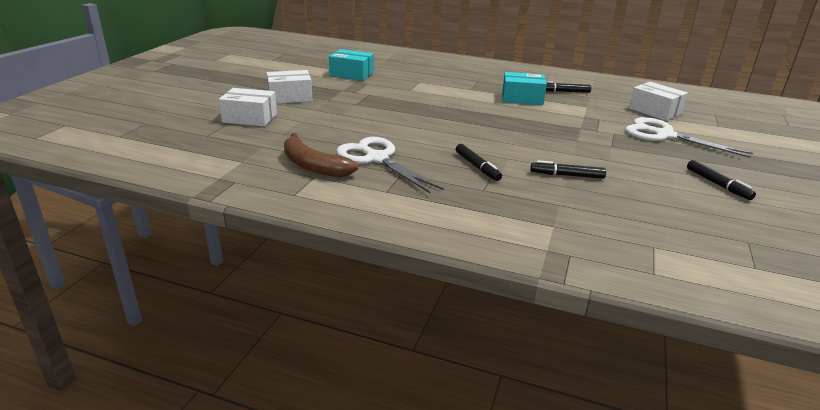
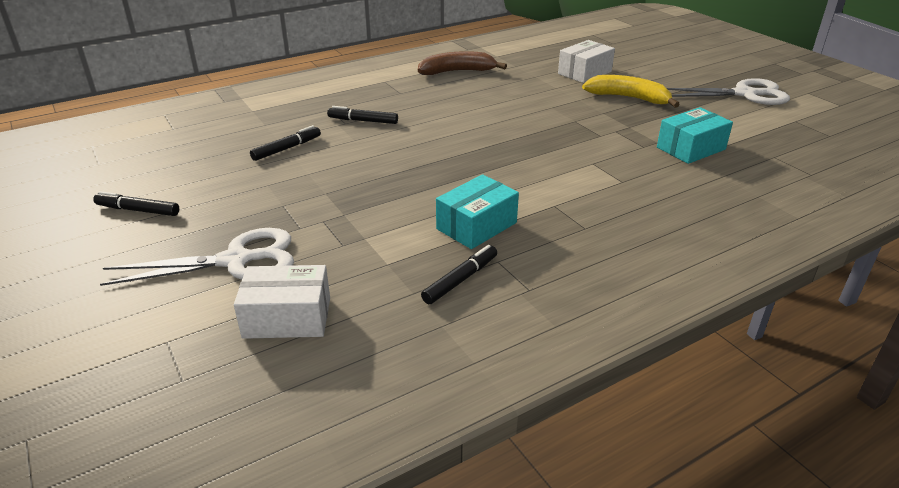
camera: 130 degrees right, 5 degrees up
white box [266,70,313,104] -> yellow banana [582,75,680,108]
white scissors [336,137,444,194] -> white scissors moved to [666,78,790,105]

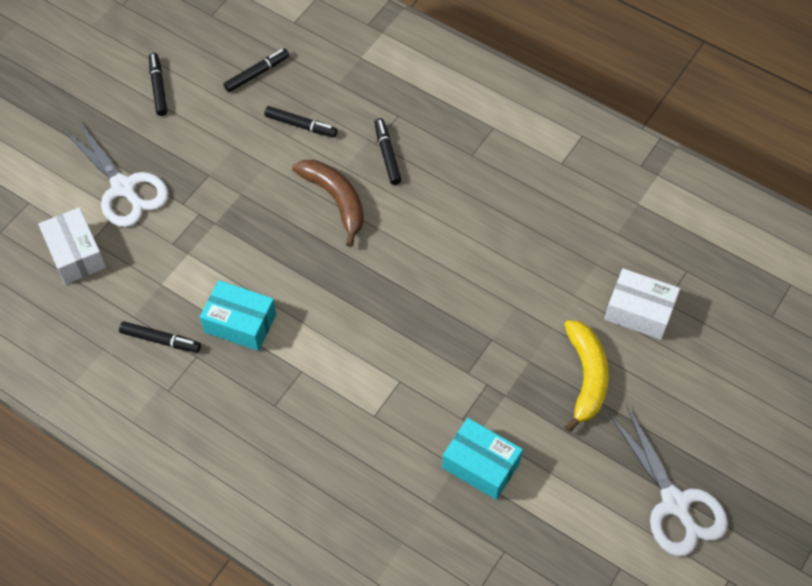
camera: 65 degrees right, 25 degrees up
brown banana [418,51,507,75] -> brown banana moved to [292,160,364,247]
none -> black marker [223,49,289,92]

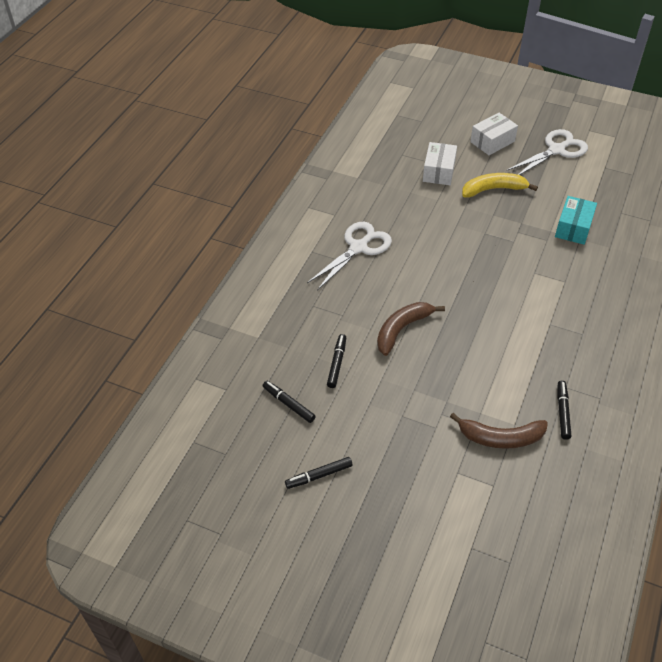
camera: 100 degrees left, 10 degrees down
white box [38,207,106,285] -> white box moved to [470,113,518,155]
white scissors [64,121,169,227] -> white scissors moved to [307,222,392,290]
turquoise box [200,280,276,351] -> none
black marker [374,118,402,185] -> none
none -> brown banana [450,413,548,449]

